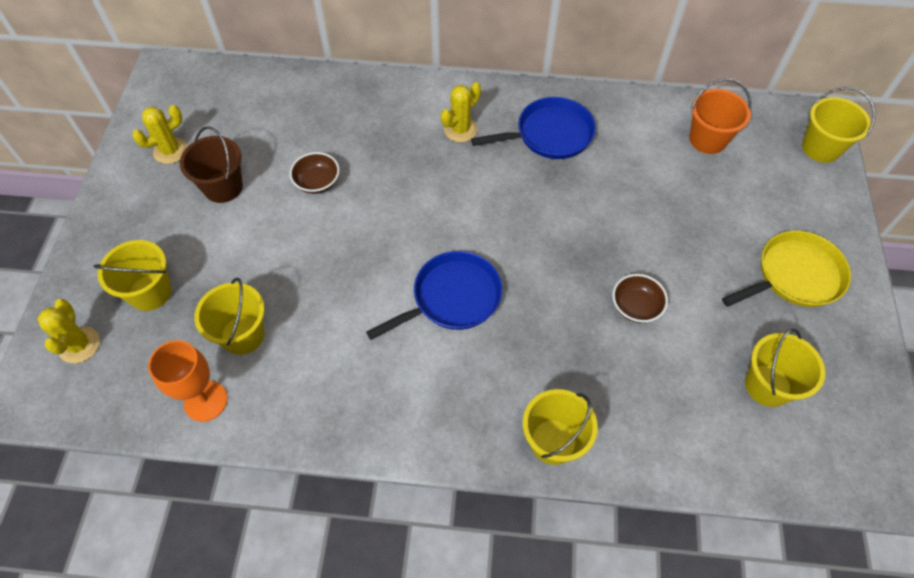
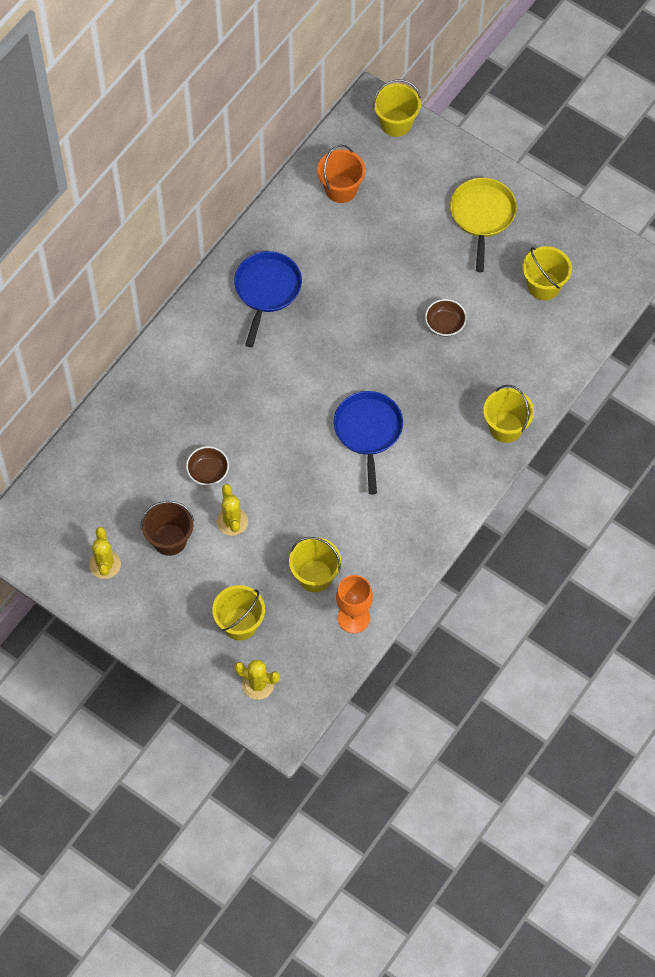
camera: 60 degrees left, 5 degrees up
yellow cactus [441,82,481,142] -> yellow cactus moved to [217,484,248,536]

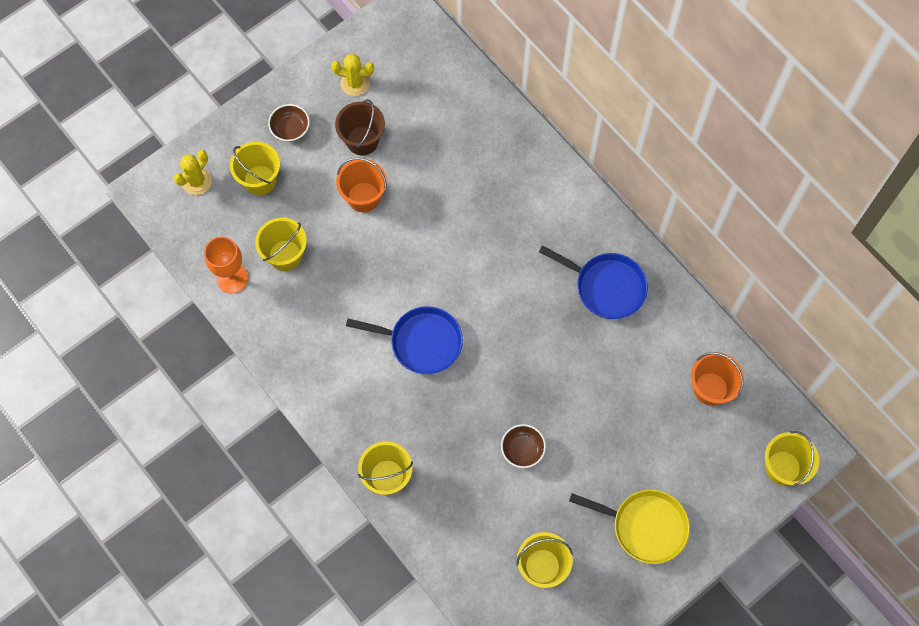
camera: 105 degrees right, 5 degrees up
brown bowl [186,446,229,486] -> brown bowl moved to [268,104,310,142]
yellow cactus [217,484,248,536] -> orange bucket [336,158,387,212]

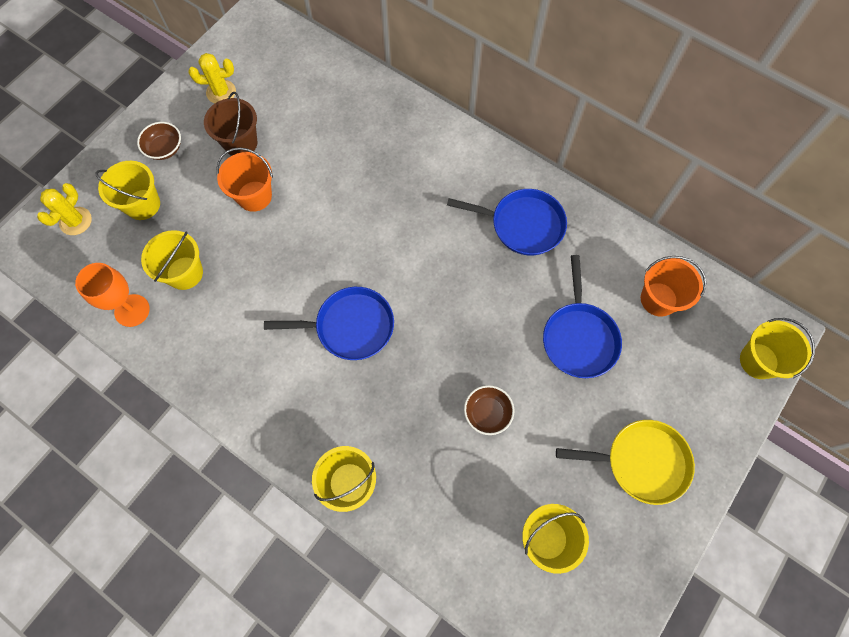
camera: 15 degrees left, 0 degrees up
none -> blue pan [543,255,622,378]

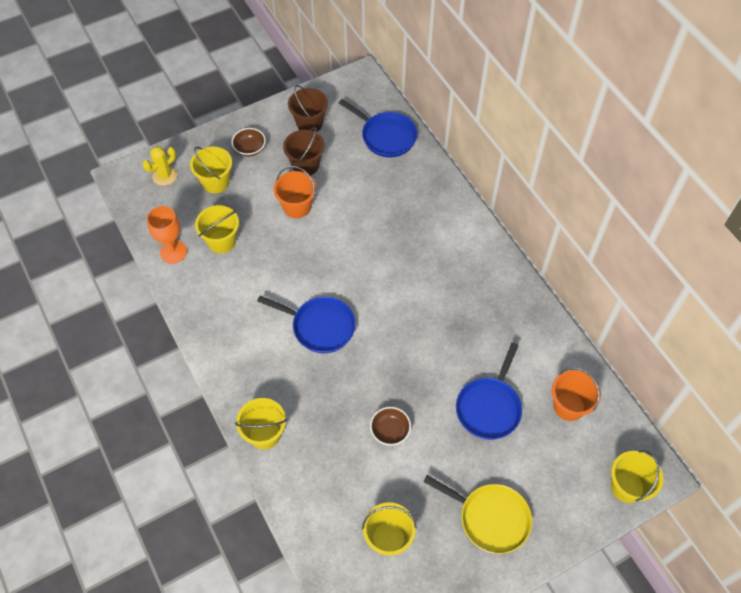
camera: 25 degrees right, 10 degrees down
yellow cactus [189,53,236,103] -> brown bucket [288,85,328,132]
blue pan [447,189,567,256] -> blue pan moved to [339,99,417,158]

